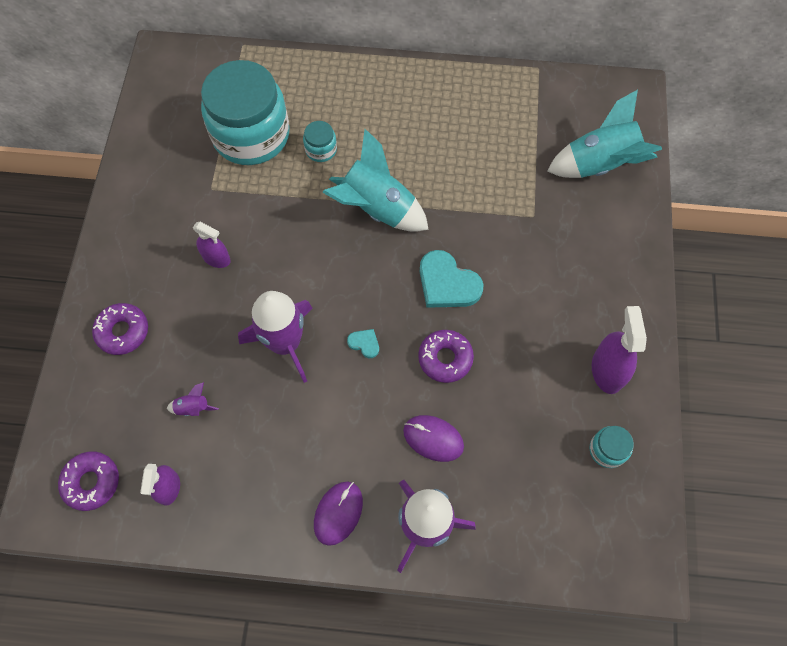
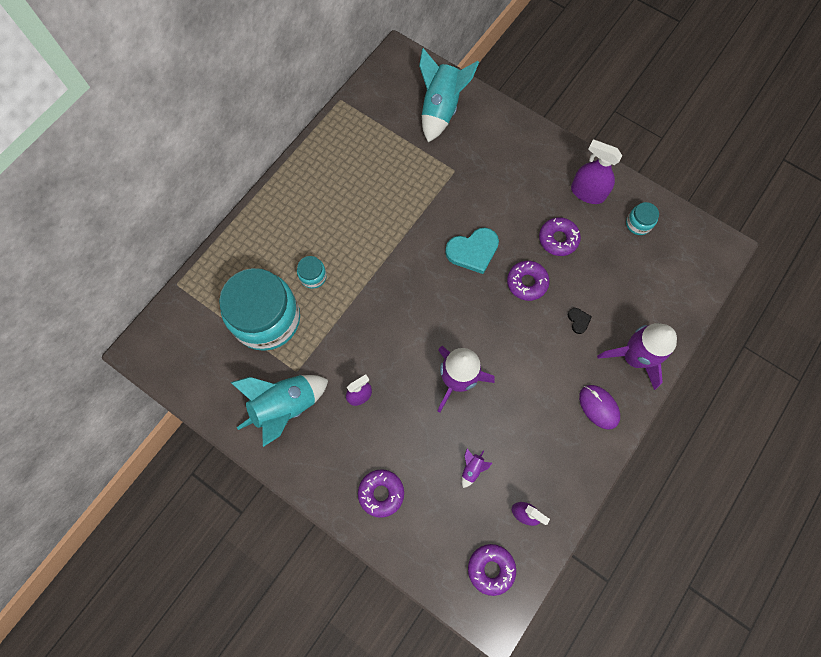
camera: 60 degrees left, 5 degrees up
turquoise rocket [322,129,429,232] -> turquoise rocket moved to [230,375,328,447]
turquoise heart [347,329,379,358] -> none
purple mouse [403,415,464,462] -> black heart [568,308,592,334]
none -> purple donut [539,217,581,256]

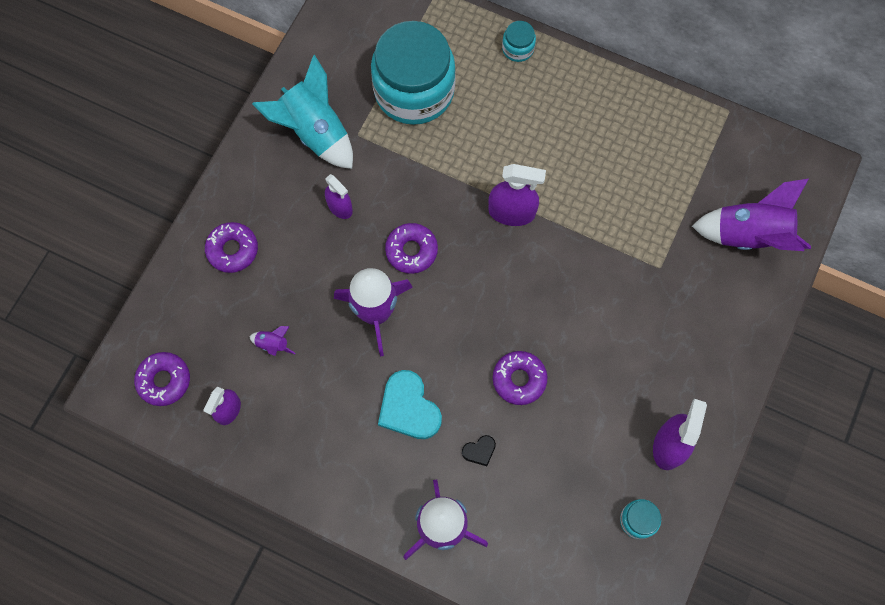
camera: 80 degrees right, 0 degrees up
turquoise jar [297,256,327,289] -> turquoise jar moved to [502,21,536,62]
turquoise rocket [419,48,479,142] -> purple rocket [692,179,811,251]
turquoise heart [445,228,499,274] -> turquoise heart moved to [378,370,442,439]
purple donut [539,217,581,256] -> purple donut moved to [385,223,438,274]
purple mouse [579,385,620,429] -> none
none -> purple spray bottle [489,164,546,226]

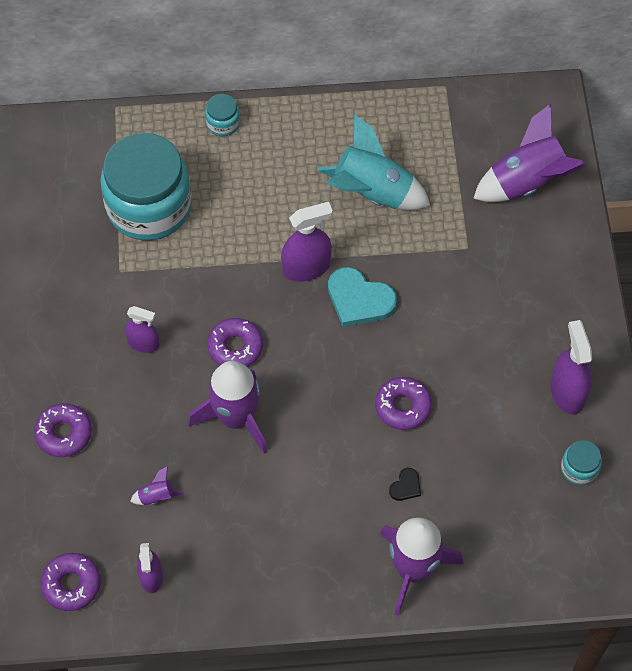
camera: 30 degrees left, 10 degrees down
turquoise rocket [252,55,353,169] -> turquoise rocket moved to [317,114,430,210]
turquoise heart [378,370,442,439] -> turquoise heart moved to [328,267,397,327]

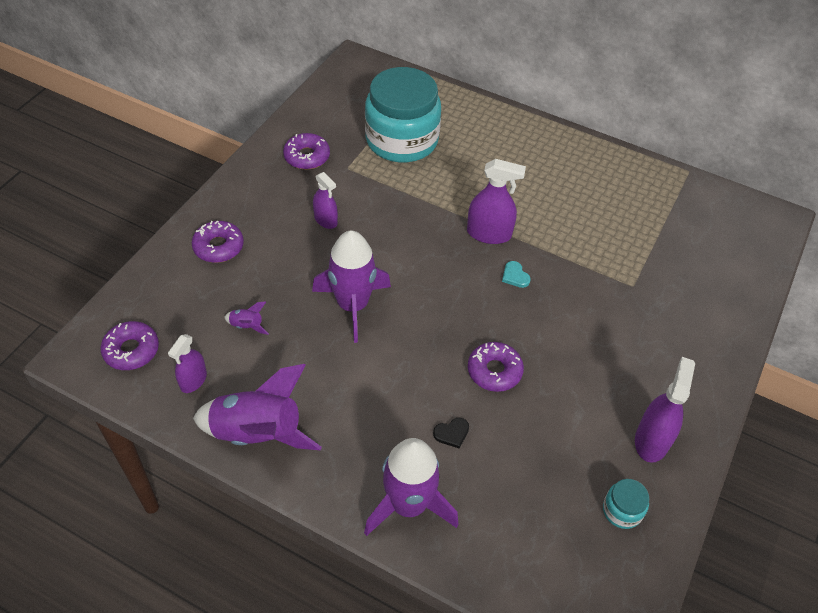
camera: 30 degrees right, 10 degrees down
turquoise jar [205,94,240,136] -> none
purple donut [207,318,263,367] -> purple donut moved to [283,133,330,169]
turquoise rocket [317,114,430,210] -> none
turquoise heart [328,267,397,327] -> turquoise heart [502,261,531,288], size x0.48
purple rocket [473,104,586,202] -> purple rocket moved to [193,364,322,450]

